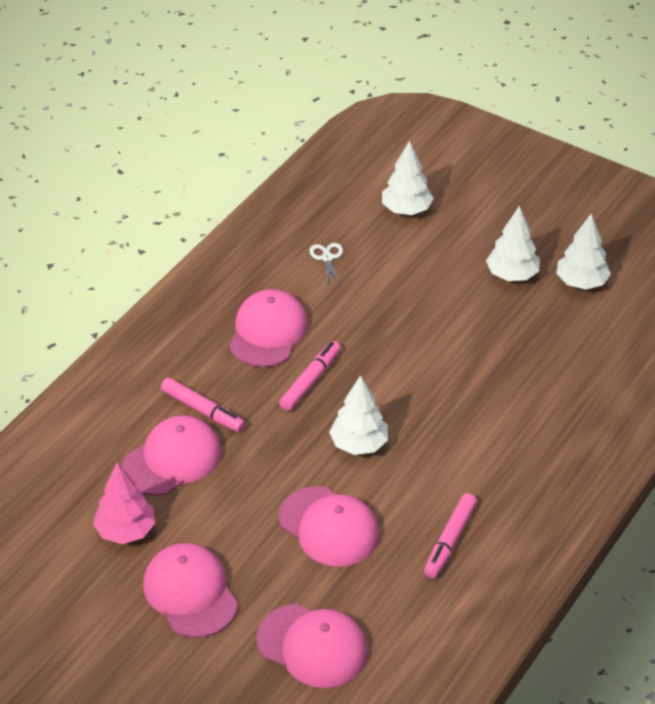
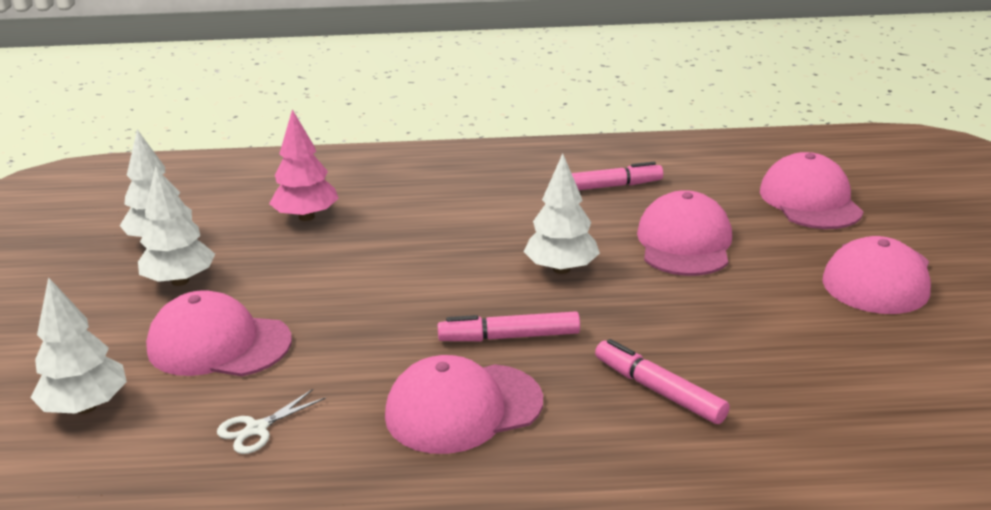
camera: 125 degrees left, 15 degrees down
pink tree [93,463,155,544] -> pink tree moved to [269,110,339,221]
pink cap [122,415,221,496] -> pink cap moved to [146,290,292,376]
pink marker [161,377,245,432] -> pink marker turned 45 degrees counterclockwise [595,339,730,424]

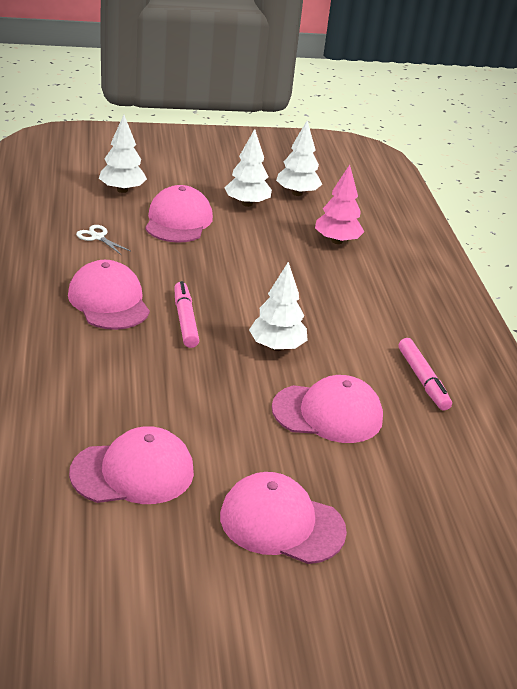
camera: 80 degrees right, 5 degrees up
pink marker [595,339,730,424] -> none
pink cap [760,152,863,229] -> pink cap moved to [69,426,194,504]

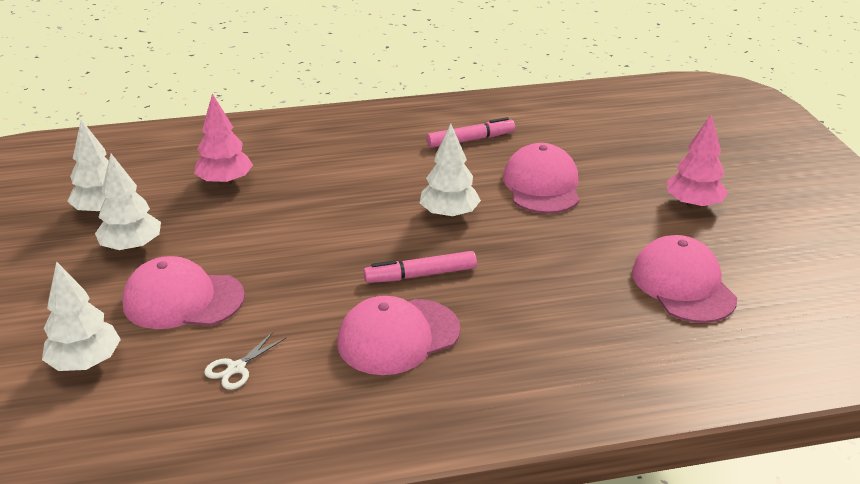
camera: 90 degrees left, 0 degrees up
pink cap [220,472,347,564] -> pink tree [667,114,728,209]

